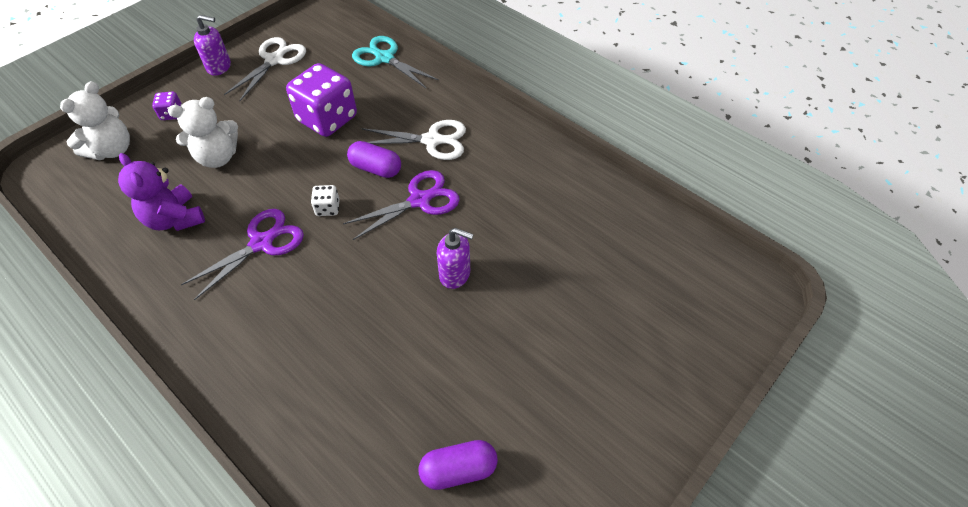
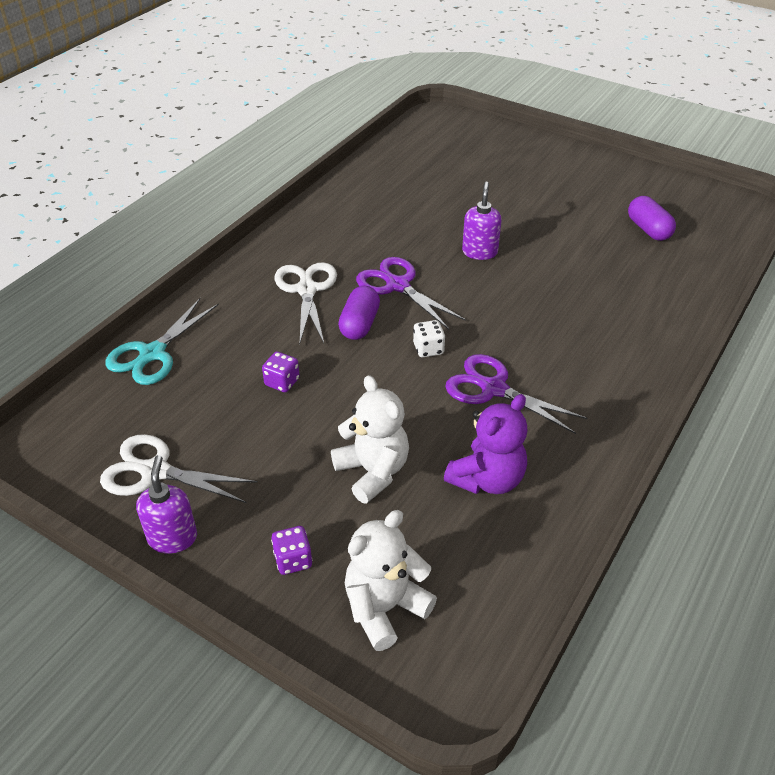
camera: 100 degrees left, 10 degrees down
white teddy bear [60,81,130,160] -> white teddy bear turned 60 degrees counterclockwise [345,510,437,651]
purple dice [286,63,357,137] -> purple dice [262,352,300,392], size x0.44

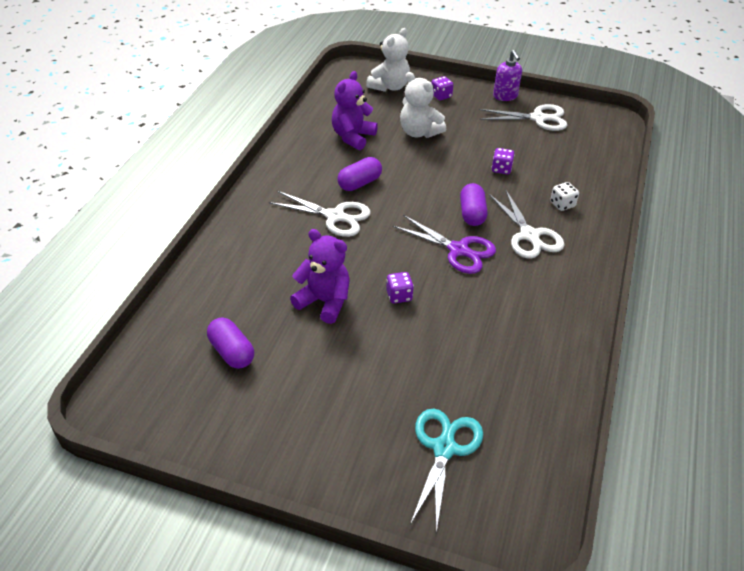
camera: 165 degrees right, 0 degrees up
turquoise scissors [105,298,219,385] -> turquoise scissors moved to [410,409,483,533]
white dice [413,320,445,357] -> white dice moved to [550,182,579,211]
purple scissors [445,354,587,434] -> purple capsule [337,157,382,191]
purple soap dispenser [462,182,502,260] -> purple dice [386,272,414,303]
none -> white scissors [269,191,371,237]
none -> purple teddy bear [290,229,350,324]

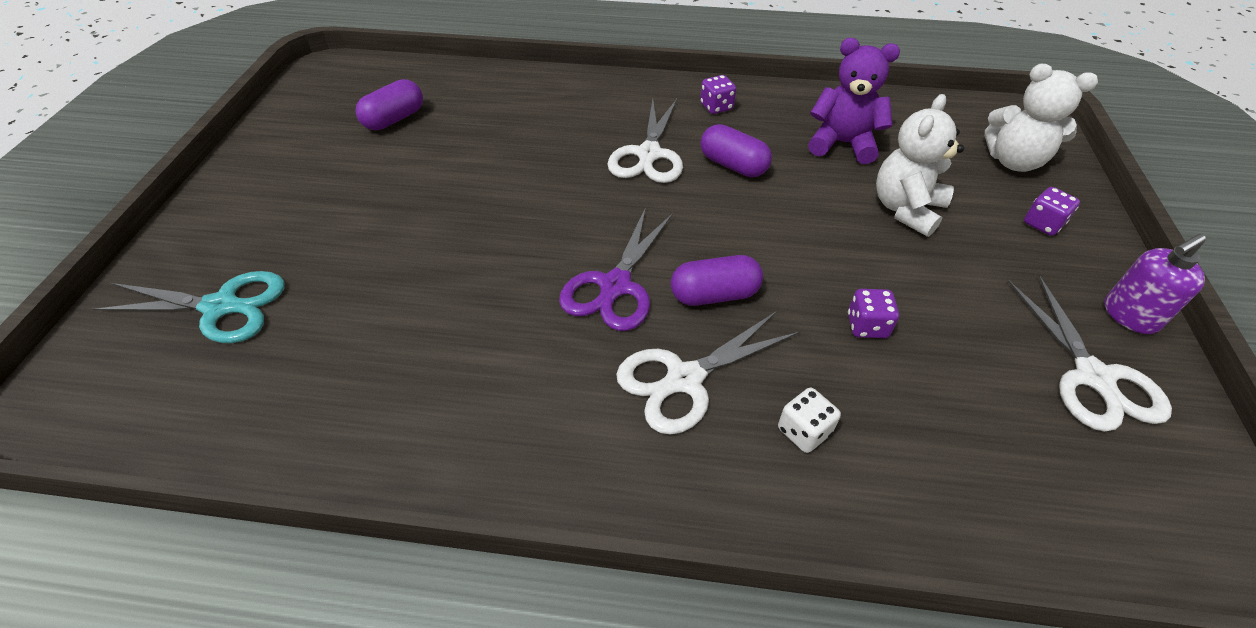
camera: 80 degrees right, 5 degrees up
purple teddy bear [290,229,350,324] -> none
purple dice [386,272,414,303] -> purple dice moved to [700,75,736,114]

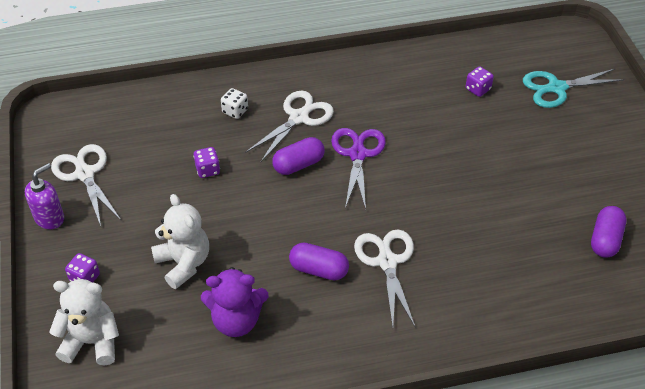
camera: 160 degrees right, 0 degrees up
purple dice [700,75,736,114] -> purple dice moved to [466,66,494,97]
white teddy bear [876,94,964,237] -> white teddy bear turned 45 degrees counterclockwise [151,194,209,289]

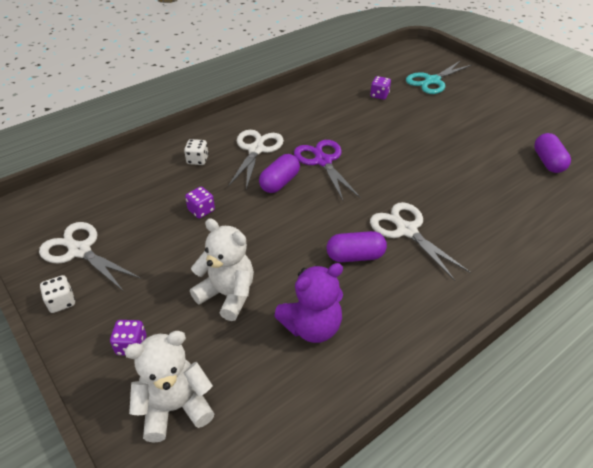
camera: 25 degrees left, 5 degrees down
purple soap dispenser [25,163,64,229] -> white dice [40,275,75,313]

